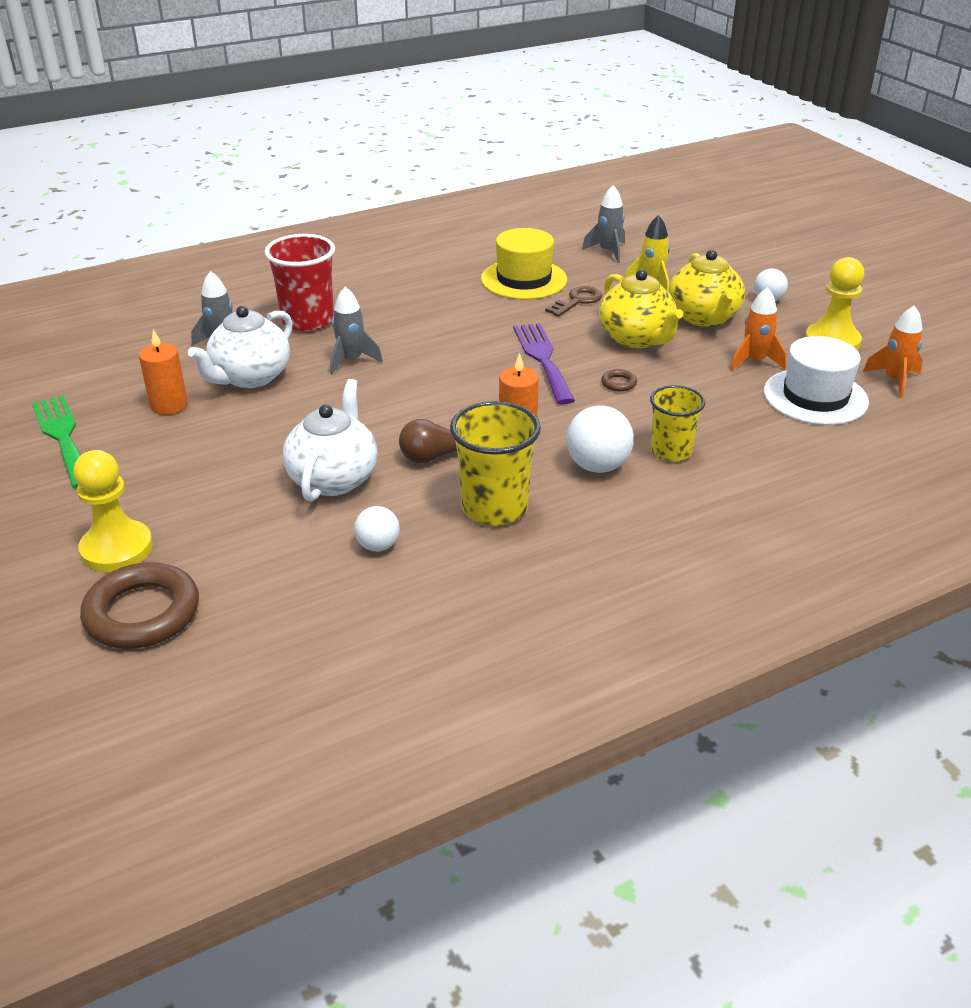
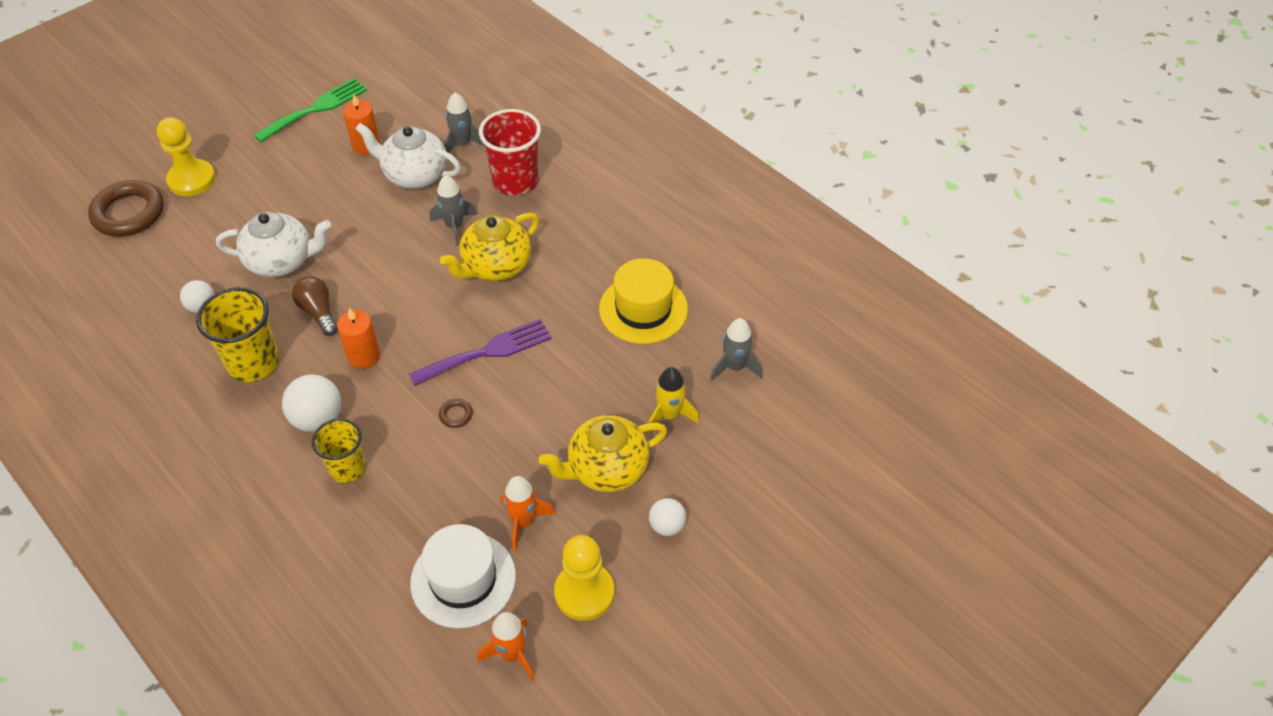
camera: 75 degrees right, 15 degrees up
brown key [545,286,602,317] -> none
yellow teapot [599,269,683,348] -> yellow teapot moved to [440,213,539,281]

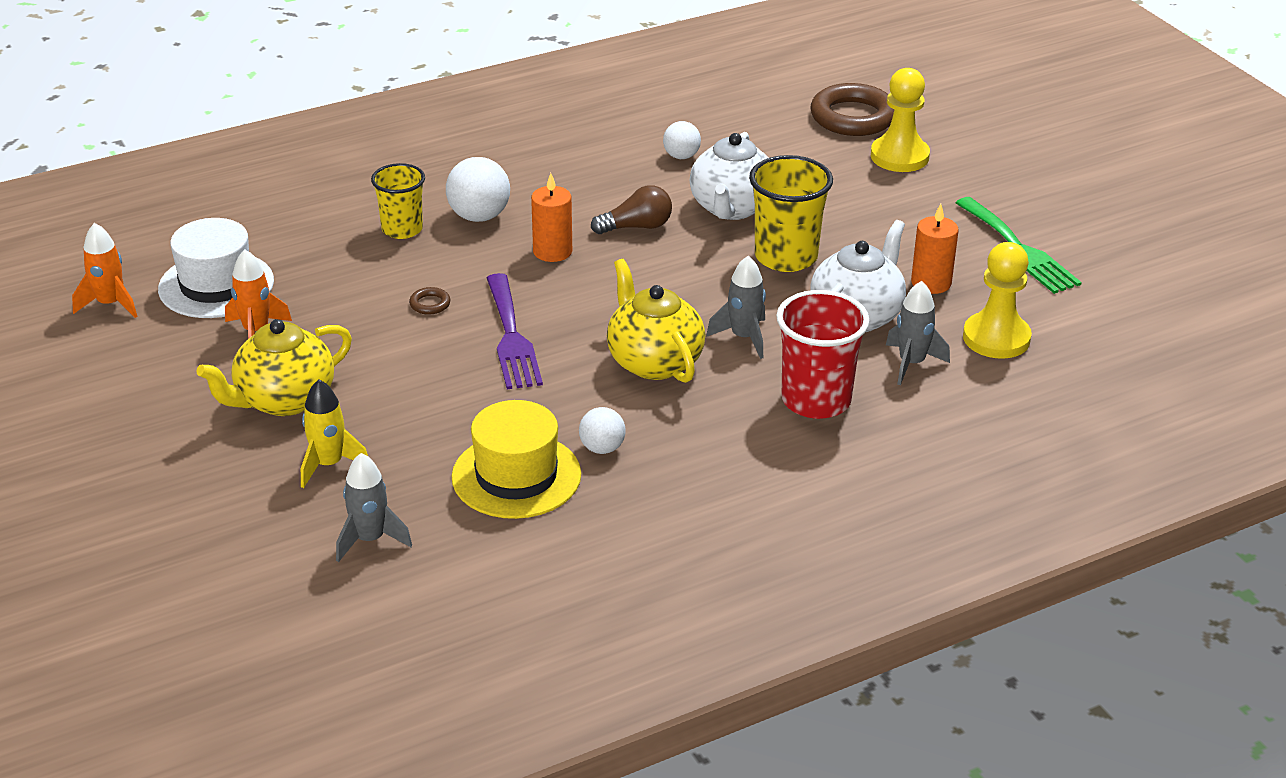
camera: 105 degrees right, 15 degrees down
yellow cup [196,287,279,382] -> yellow cup moved to [749,155,833,272]
yellow teapot [539,415,667,492] -> yellow teapot turned 120 degrees counterclockwise [197,319,352,416]
yellow pawn [554,535,615,621] -> yellow pawn moved to [963,242,1032,359]
white ball [649,498,686,536] -> white ball moved to [579,407,626,454]

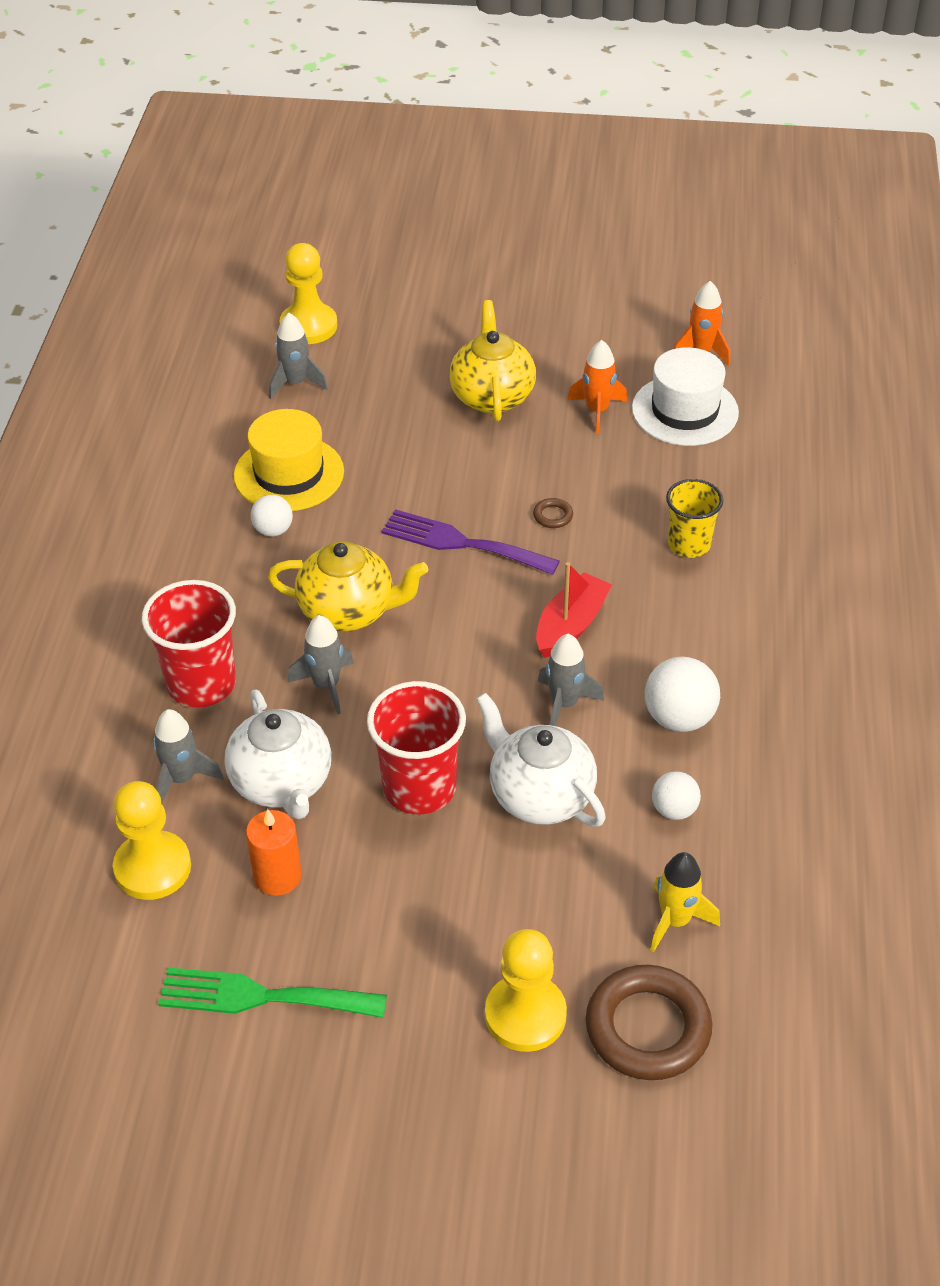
camera: 125 degrees right, 10 degrees up
yellow rocket [301,380,368,488] -> yellow rocket moved to [650,852,720,952]
white ball [446,157,510,222] -> white ball moved to [645,656,720,732]
orange candle [531,173,572,262] -> red boat [536,562,612,658]
brown light bulb [591,185,672,234] -> grey rocket [538,634,604,726]
yellow cup [749,155,833,272] -> red cup [367,681,466,814]
none -> yellow pawn [279,243,337,344]

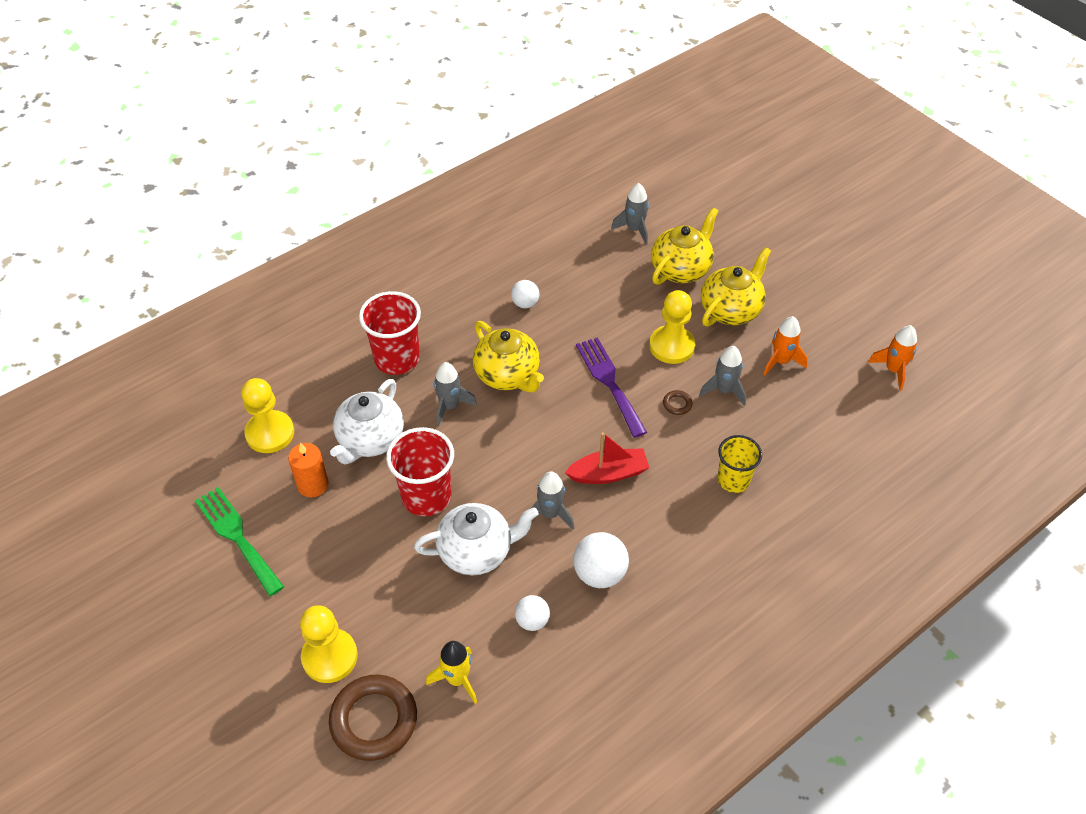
camera: 45 degrees right, 5 degrees up
grey rocket [153,709,224,804] -> grey rocket moved to [699,346,746,406]
yellow hat [234,409,344,511] -> none
yellow pawn [279,243,337,344] -> yellow pawn moved to [649,290,695,364]
white teapot [476,693,606,827] -> white teapot turned 75 degrees clockwise [414,503,539,575]
white hat [632,347,739,446] -> none
none -> yellow teapot [651,207,719,285]

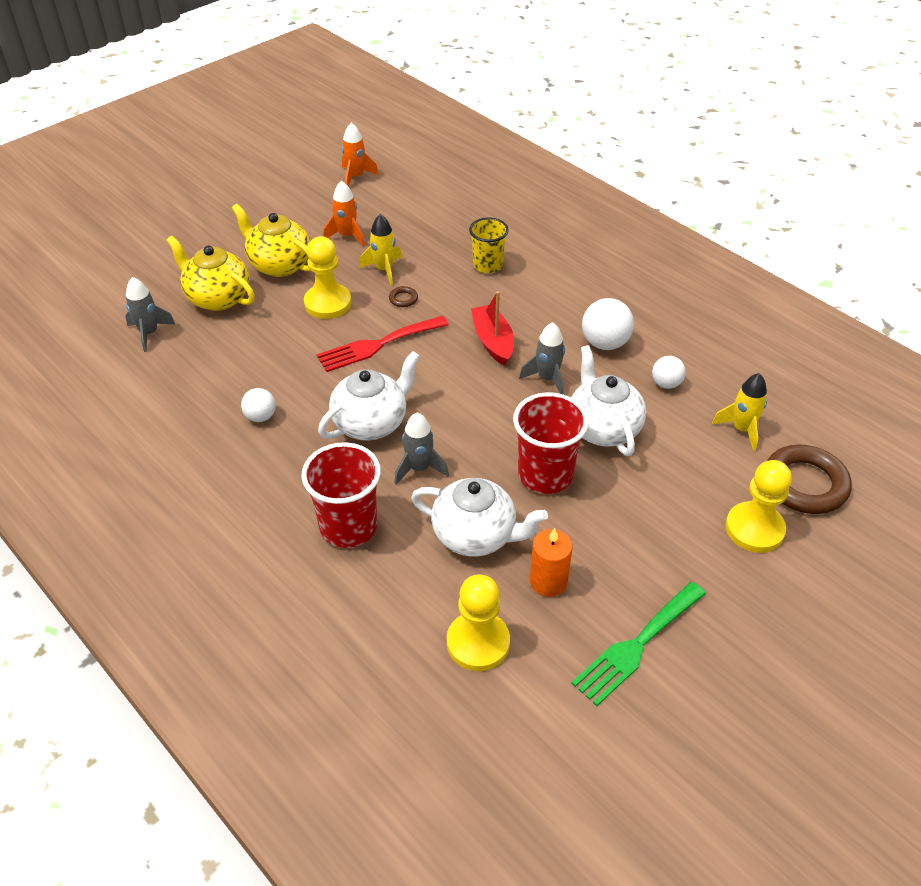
camera: 95 degrees left, 5 degrees down
yellow teapot [473,321,544,392] -> white teapot [318,351,420,440]
purple fork [576,337,647,438] -> red fork [317,316,449,372]
grey rocket [699,346,746,406] -> yellow rocket [359,214,402,285]

